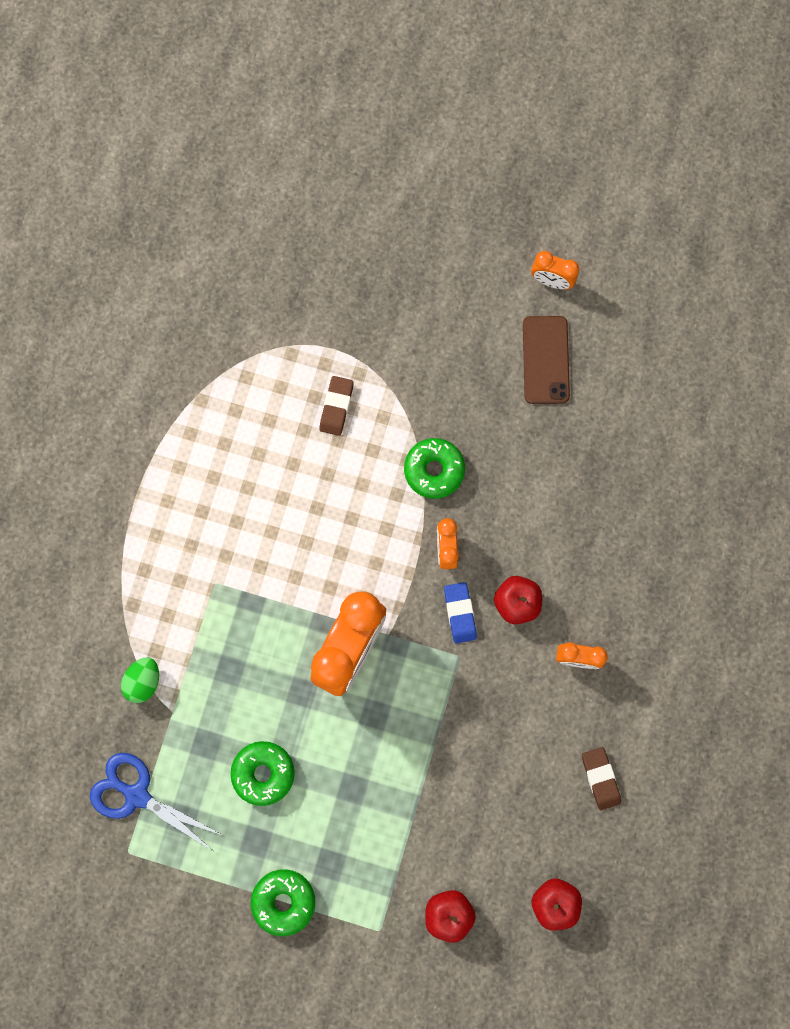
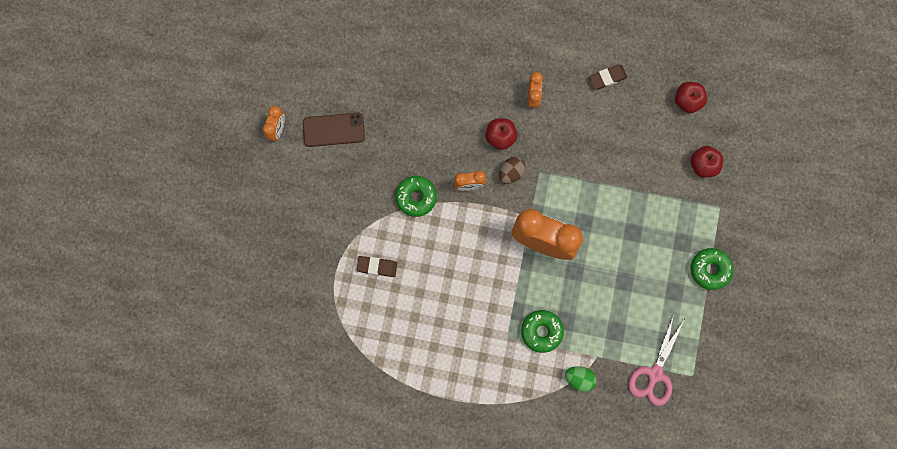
camera: 95 degrees left, 0 degrees up
blue scissors [90,753,222,851] -> pink scissors [629,314,685,406]
green donut [231,741,295,806] -> green donut moved to [521,310,564,353]
blue eraser [444,582,477,643] -> brown egg [499,157,526,184]

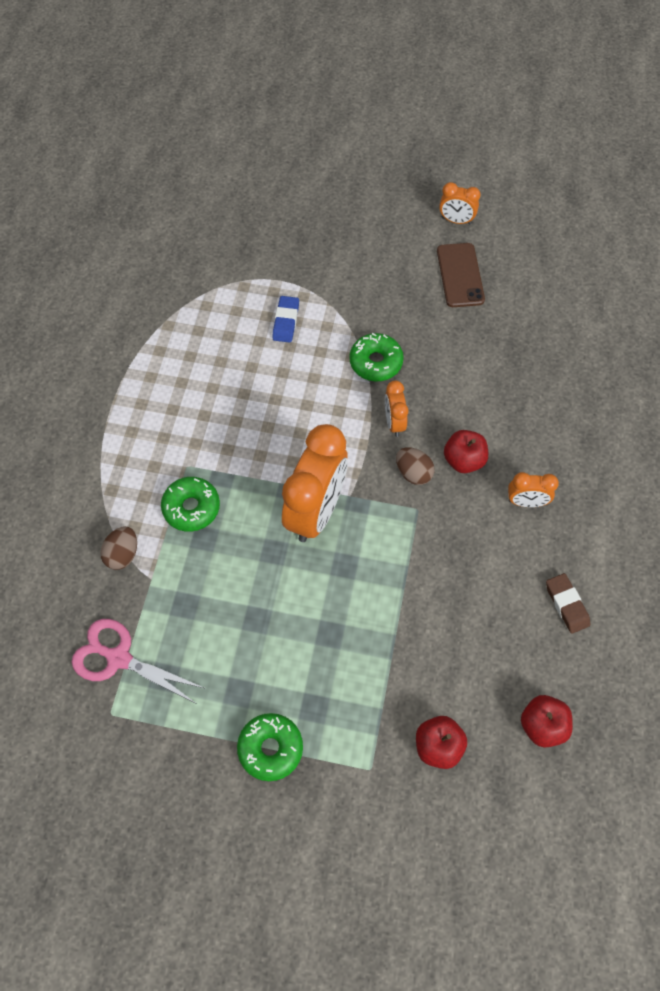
camera: 90 degrees right, 15 degrees down
brown eraser [356,256,397,277] -> blue eraser [272,296,299,343]
green egg [565,366,596,392] -> brown egg [100,526,137,570]

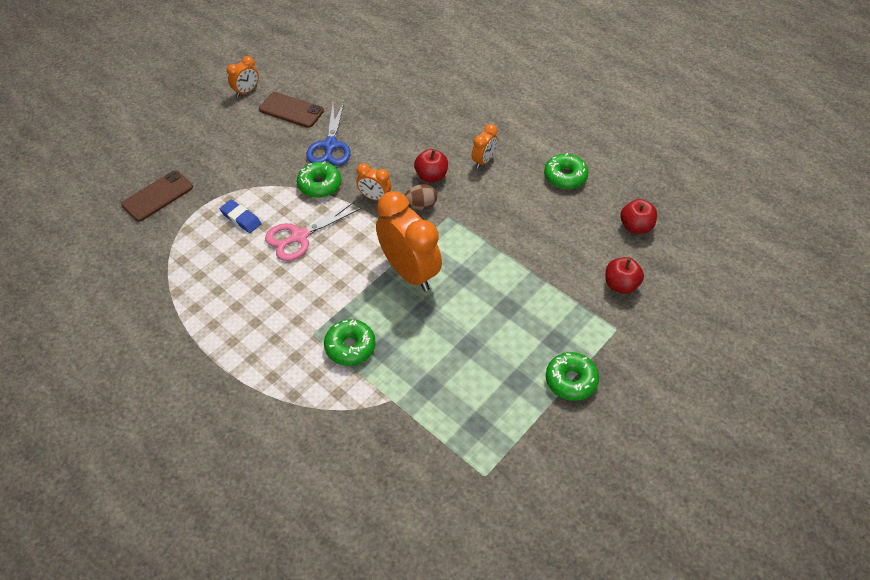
camera: 60 degrees left, 10 degrees down
pink scissors [71,619,206,704] -> pink scissors moved to [265,201,361,261]
brown egg [100,526,137,570] -> none
brown eraser [546,573,590,634] -> green donut [544,153,589,189]
none -> brown phone [121,171,193,222]
none -> blue scissors [306,102,351,166]

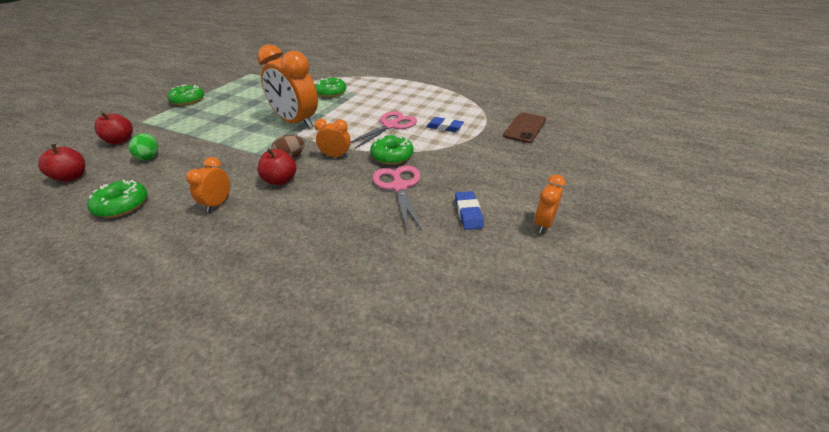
camera: 165 degrees right, 15 degrees down
brown phone [259,92,324,128] -> blue eraser [455,191,484,230]
blue scissors [306,102,351,166] -> pink scissors [373,165,422,230]
none -> green egg [129,133,158,160]

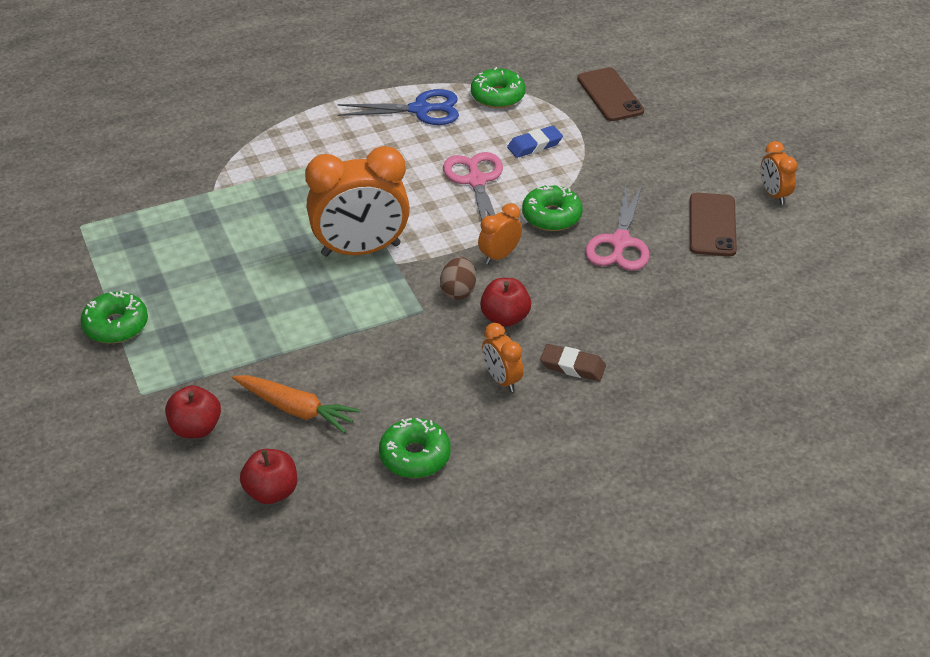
camera: 50 degrees left, 5 degrees up
green egg [129,133,158,160] -> orange carrot [232,375,360,433]
green donut [315,77,346,97] -> green donut moved to [471,67,526,108]
pink scissors [373,165,422,230] -> pink scissors turned 105 degrees counterclockwise [585,185,650,271]
blue eraser [455,191,484,230] -> brown phone [690,193,737,256]
none -> blue scissors [338,89,459,125]
none -> brown eraser [540,344,606,381]

